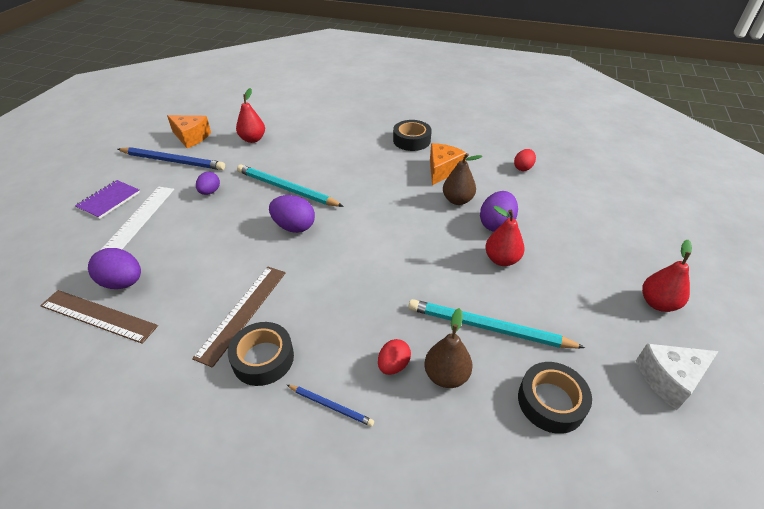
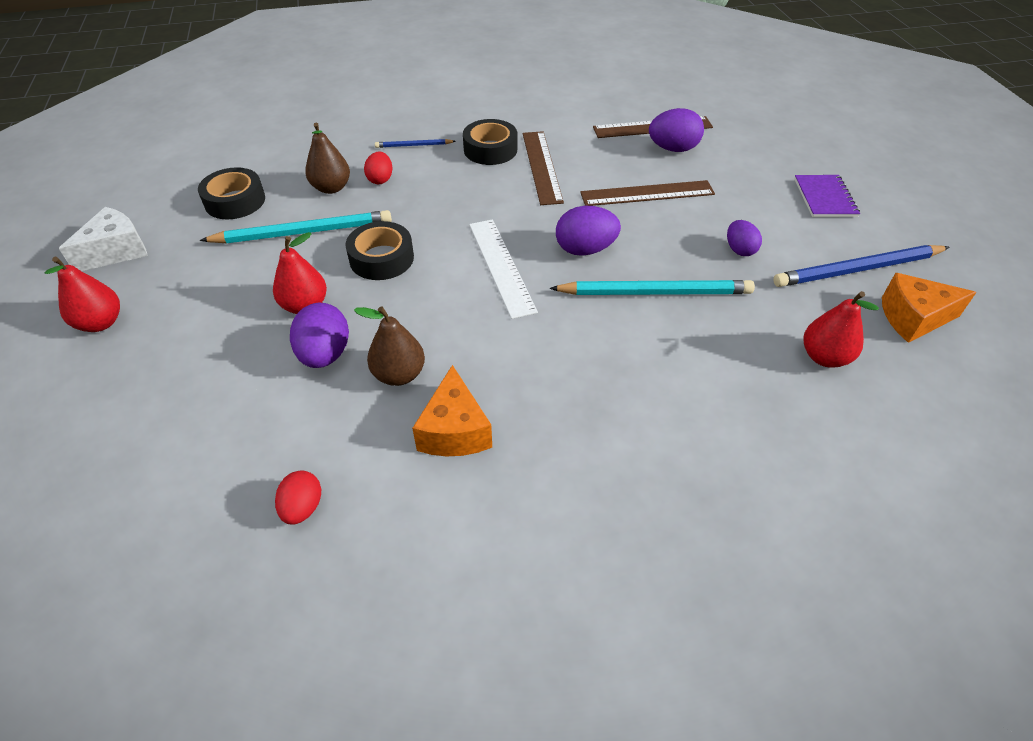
camera: 150 degrees right, 5 degrees up
white ruler [101,187,174,250] -> white ruler moved to [469,219,538,319]
black tape [393,120,432,151] -> black tape moved to [345,221,414,280]
none -> brown ruler [580,180,715,206]

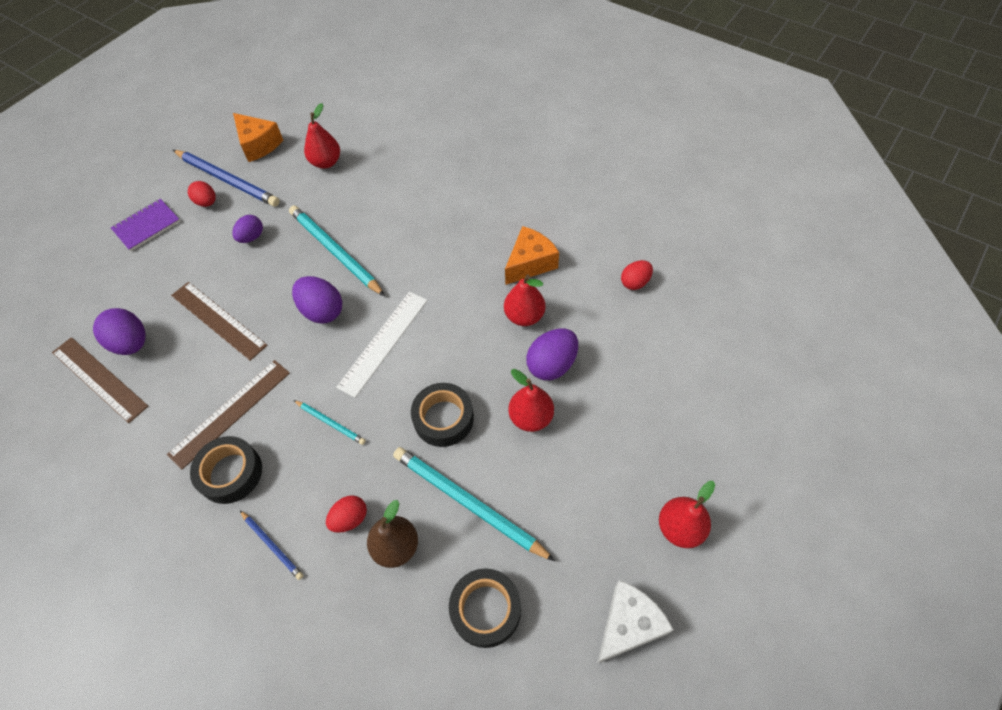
camera: 130 degrees left, 10 degrees up
white cheese [59,207,148,271] -> white cheese turned 135 degrees clockwise [597,580,674,664]
brown pear [354,306,425,386] -> red pear [504,274,545,326]
none -> red egg [188,181,216,207]
none -> turquoise pencil [294,400,366,445]

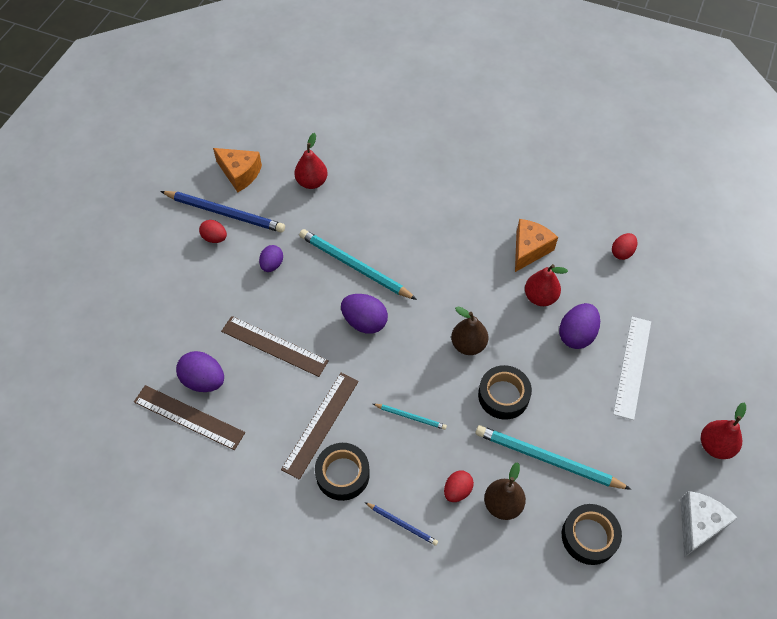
camera: 15 degrees left, 0 degrees up
purple notebook [111,199,180,251] -> none
white ruler [336,292,428,398] -> white ruler moved to [613,317,651,420]
red pear [508,369,554,432] -> none
none -> brown pear [451,306,488,355]

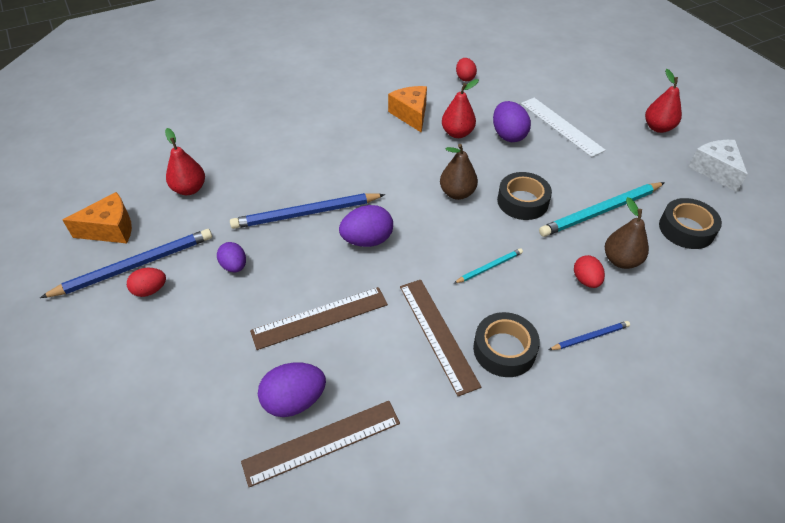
camera: 50 degrees left, 10 degrees down
turquoise pencil [299,229,417,300] -> blue pencil [230,193,385,229]

